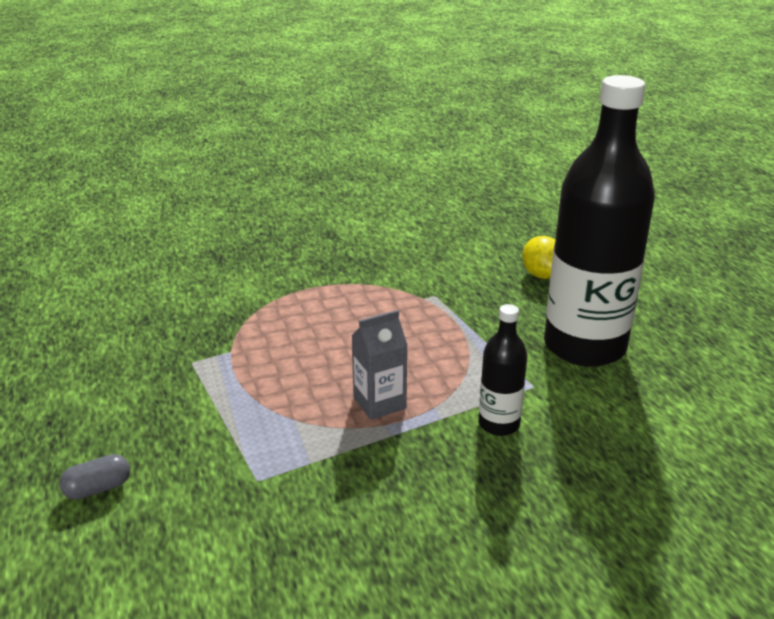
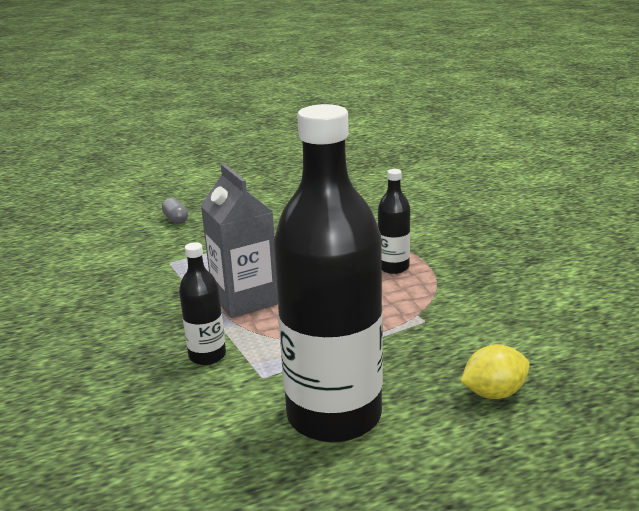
camera: 90 degrees right, 5 degrees down
grey carton [352,310,408,420] -> grey carton [200,164,278,318], size x1.58
none -> black bottle [378,169,410,274]

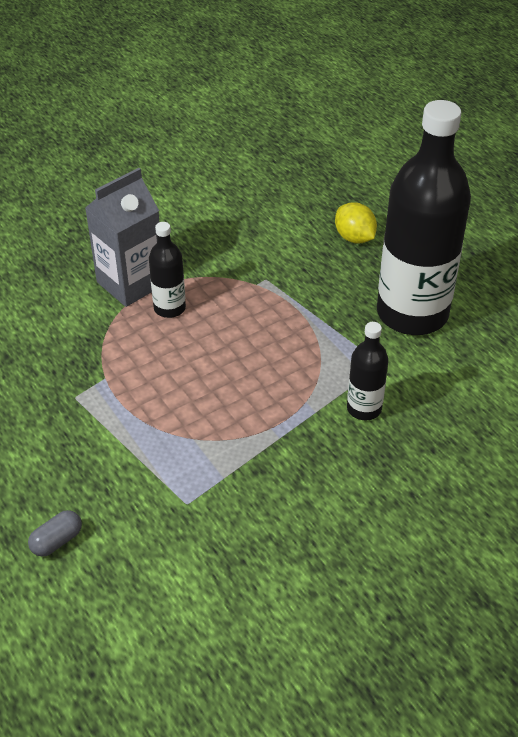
camera: 105 degrees left, 20 degrees up
grey carton [200,164,278,318] -> grey carton moved to [85,168,159,307]

